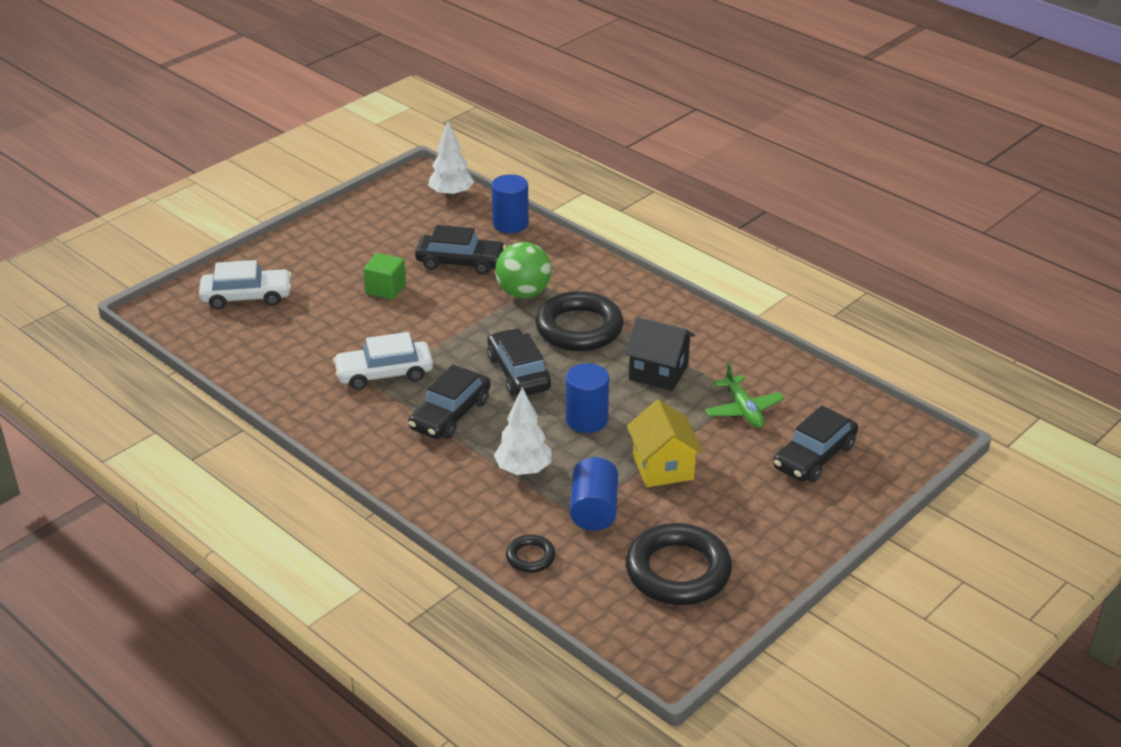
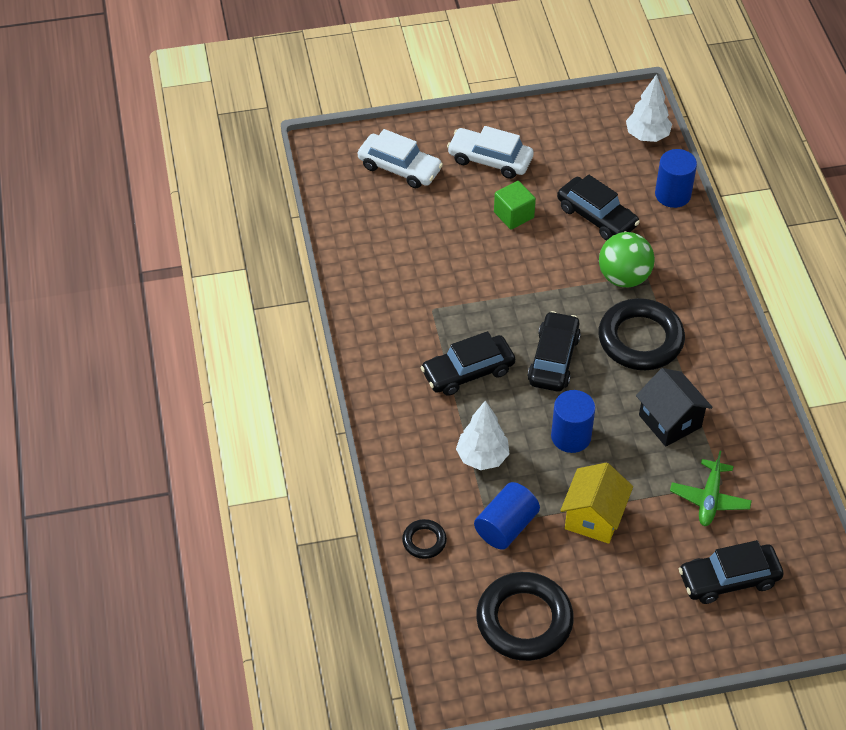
camera: 35 degrees right, 15 degrees up
white car [333,332,433,390] -> white car moved to [447,126,534,179]

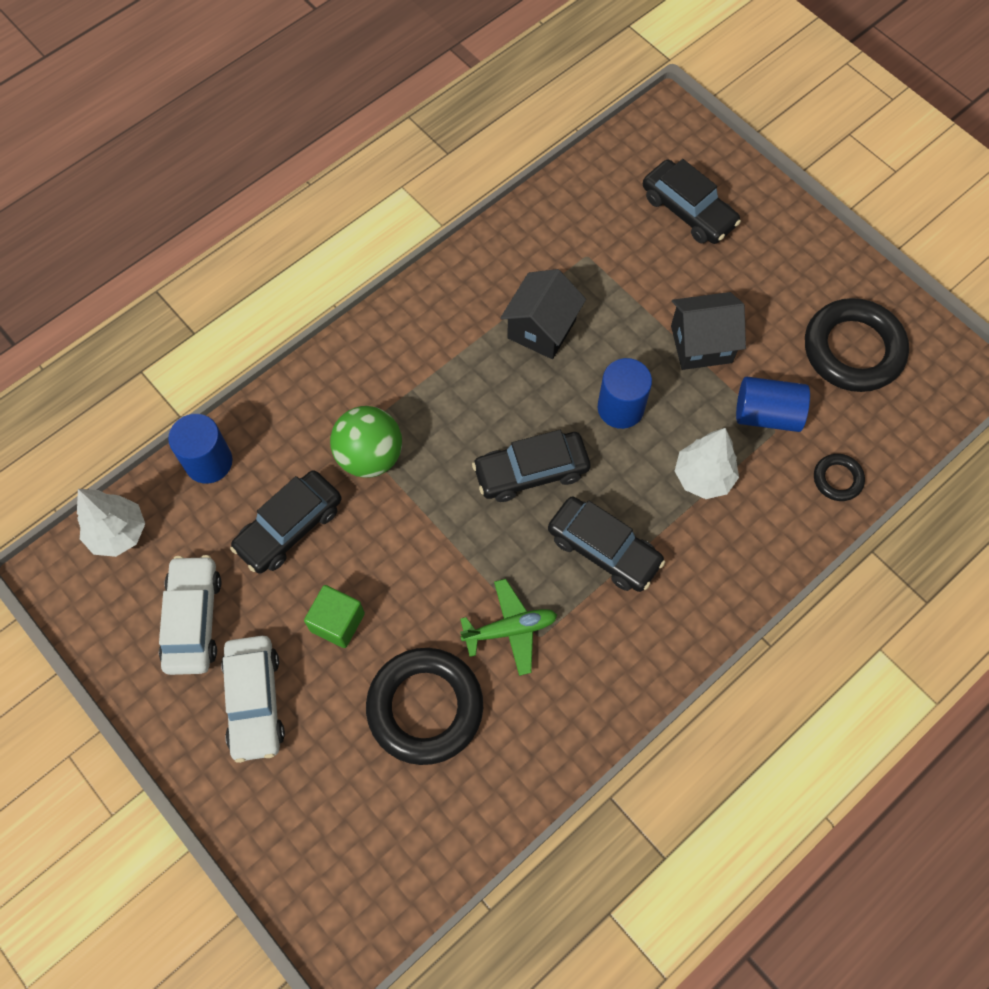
camera: 120 degrees left, 15 degrees up
white car [358,129,443,188] -> white car moved to [159,555,221,675]
black car [557,175,640,241] -> black car turned 150 degrees counterclockwise [230,470,342,574]
yellow house [560,463,633,544] -> black house [671,292,746,370]
black ring [598,298,685,370] -> black ring moved to [366,648,483,765]
green plane [670,451,752,526] -> green plane moved to [460,579,557,676]

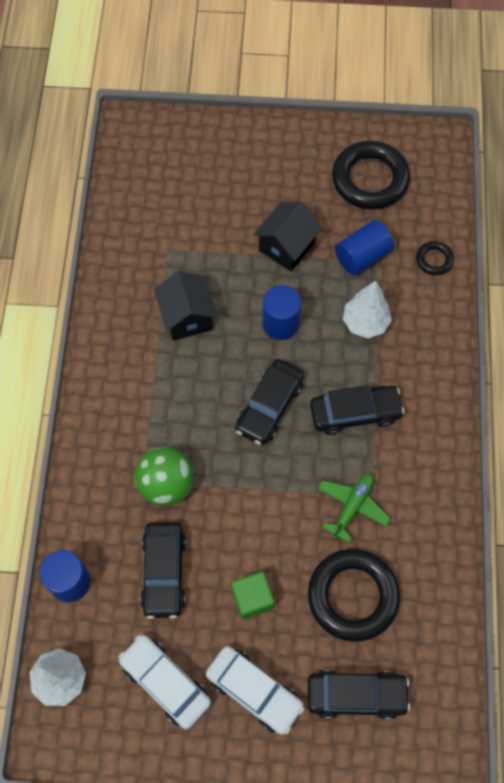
camera: 45 degrees left, 0 degrees up
black car [643,159,741,244] -> black car moved to [308,670,410,720]

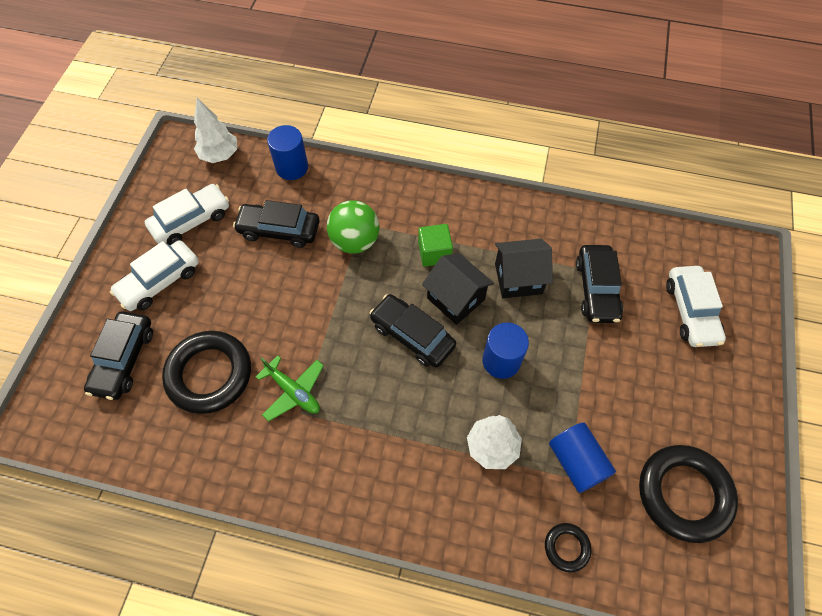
camera: 100 degrees right, 5 degrees down
green cube [231,572,274,620] -> green cube moved to [418,224,453,267]
black house [253,202,322,271] -> black house moved to [422,253,494,325]
black car [310,385,404,435] -> black car moved to [576,245,623,323]
none -> white car [666,266,726,347]

